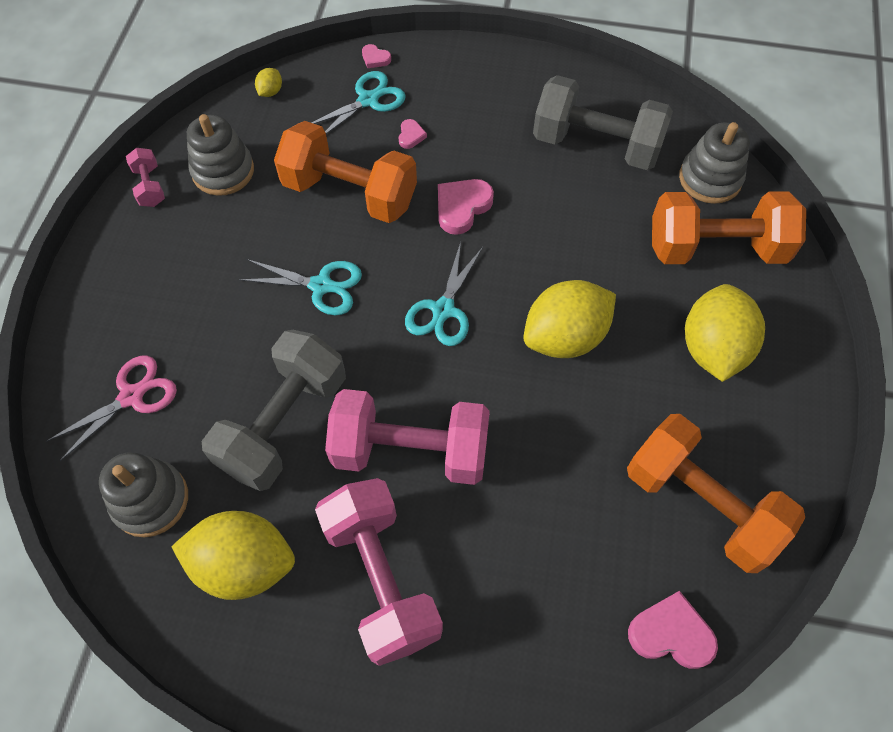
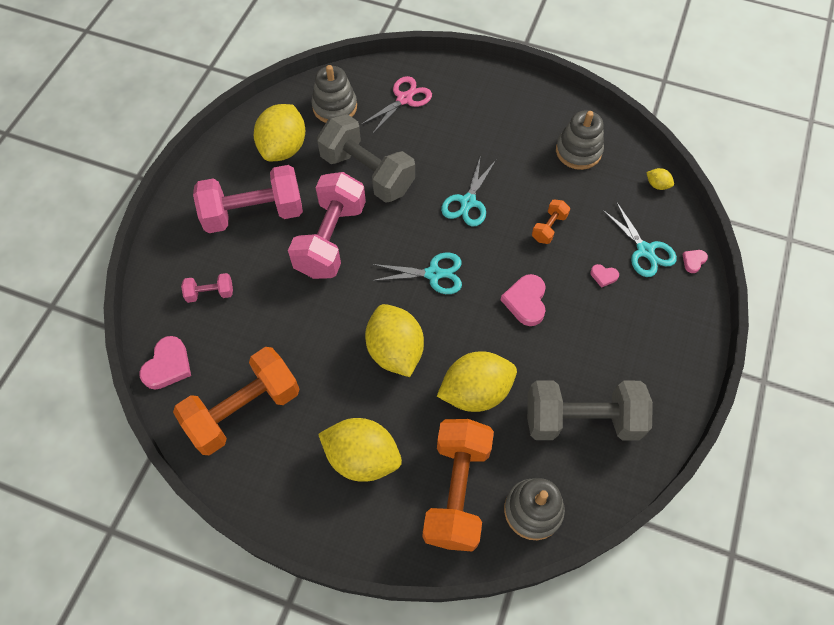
camera: 100 degrees right, 0 degrees up
pink scissors [45,355,177,461] -> pink scissors turned 105 degrees counterclockwise [360,76,432,134]
pink dumbbell [126,148,165,207] -> pink dumbbell moved to [181,273,233,303]
orange dumbbell [274,121,417,223] -> orange dumbbell [532,200,570,244], size x0.45
turquoise scissors [405,242,483,346] -> turquoise scissors turned 150 degrees clockwise [371,252,462,294]
pink heart [438,179,494,235] -> pink heart turned 135 degrees counterclockwise [501,274,546,326]
grey dumbbell [533,75,673,170] -> grey dumbbell turned 60 degrees clockwise [527,380,653,440]
none -> yellow lemon [437,351,517,412]

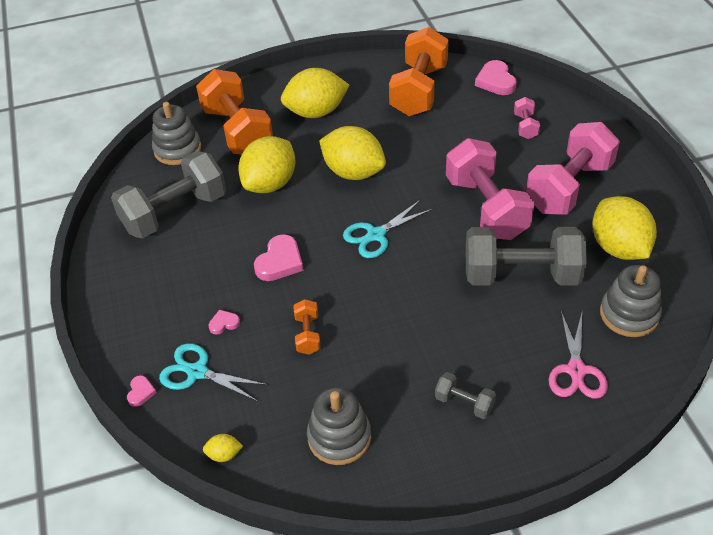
camera: 145 degrees right, 15 degrees down
pink dumbbell [181,273,233,303] -> pink dumbbell turned 45 degrees counterclockwise [514,97,540,139]
turquoise scissors [441,155,496,226] -> none
pink heart [501,274,546,326] -> pink heart turned 60 degrees clockwise [254,234,304,281]
none -> grey dumbbell [435,372,496,419]

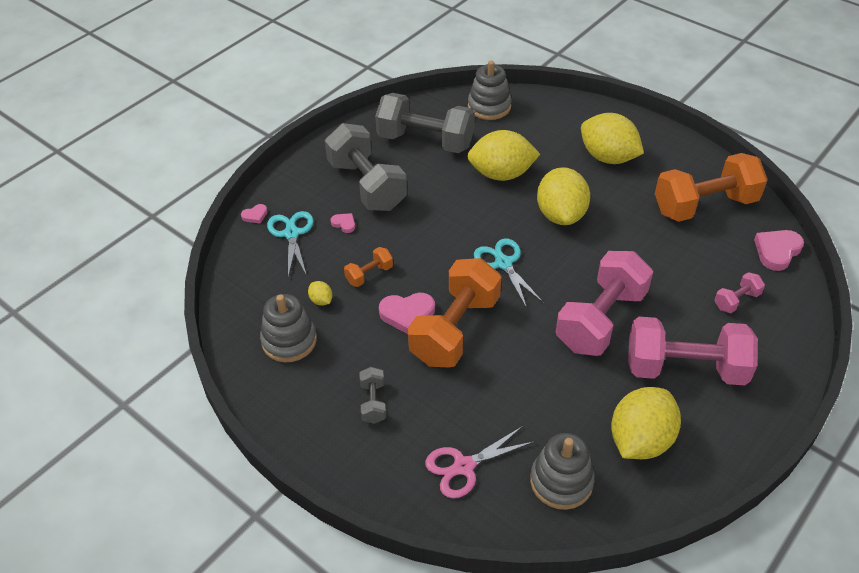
camera: 55 degrees right, 0 degrees up
orange dumbbell [196,69,273,155] -> orange dumbbell moved to [408,258,501,367]
yellow lemon [203,434,243,462] -> yellow lemon moved to [308,281,332,306]
pink heart [254,234,304,281] -> pink heart moved to [379,293,435,334]
turquoise scissors [343,200,432,258] -> turquoise scissors turned 45 degrees clockwise [474,239,544,308]
grey dumbbell [465,227,587,285] -> grey dumbbell moved to [325,123,407,211]

